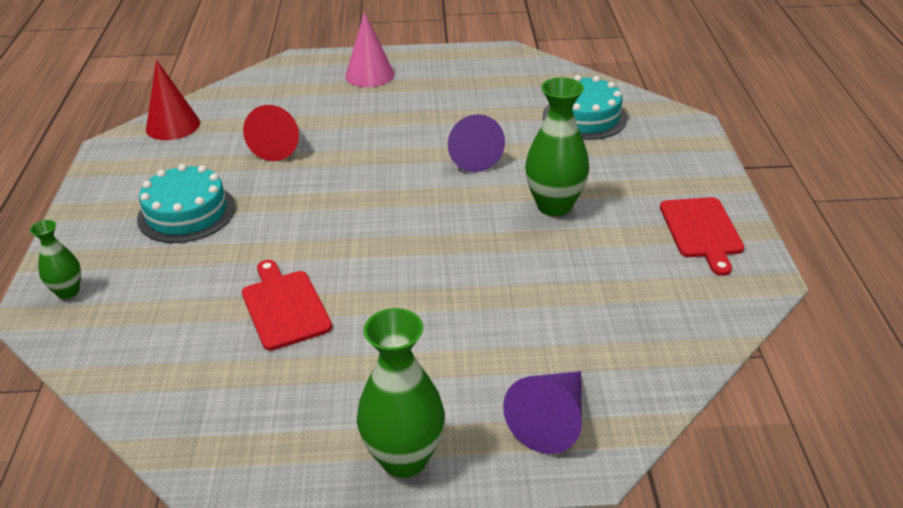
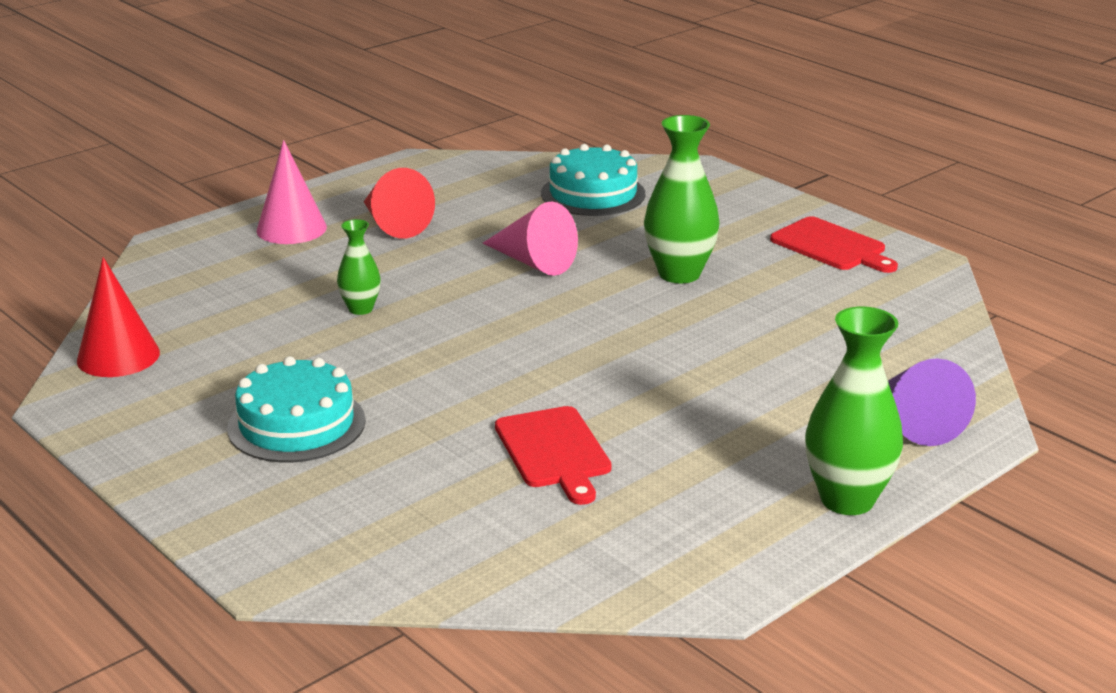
camera: 40 degrees left, 10 degrees down
green vase [30,220,81,299] -> green vase moved to [337,219,381,315]
red cutting board [242,260,332,351] -> red cutting board turned 135 degrees counterclockwise [495,406,612,505]
red cone [243,105,299,161] -> red cone moved to [364,168,435,239]
purple cone [448,114,505,172] -> pink cone [483,201,578,276]

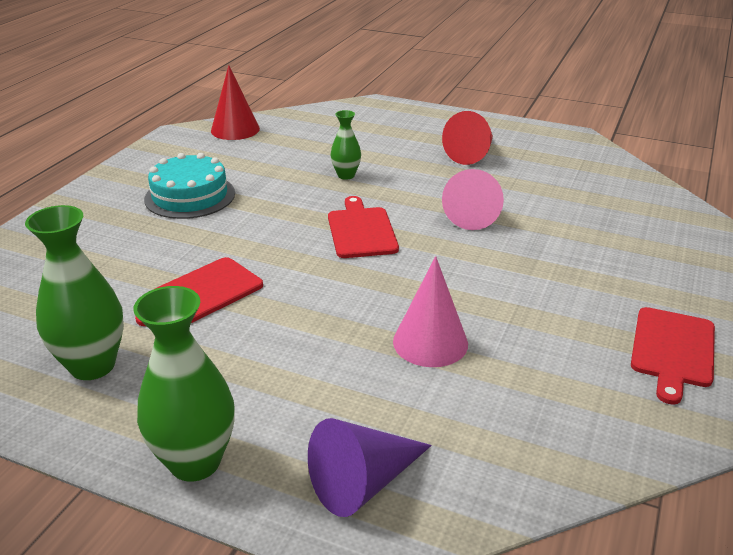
camera: 65 degrees right, 5 degrees up
pink cone [257,140,327,244] -> pink cone moved to [393,256,468,367]
turquoise cake [541,144,645,216] -> none
green vase [644,115,720,283] -> green vase moved to [25,205,124,380]
none -> red cutting board [328,196,399,258]

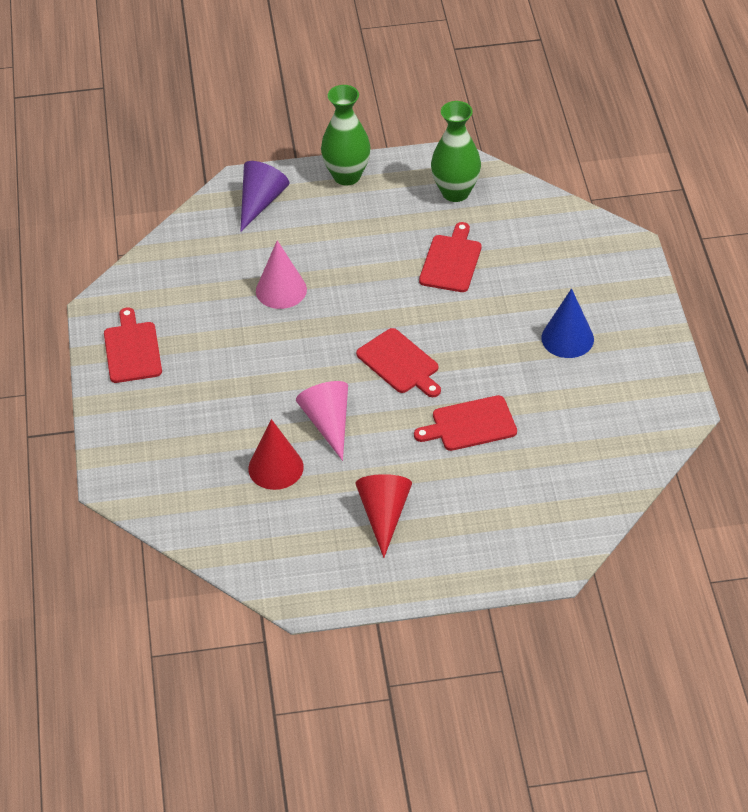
camera: 150 degrees right, 15 degrees up
turquoise cake [144,153,235,219] -> blue cone [541,289,594,358]
red cone [211,65,260,140] -> red cone moved to [248,419,304,490]
green vase [331,110,361,180] -> red cutting board [414,395,517,451]

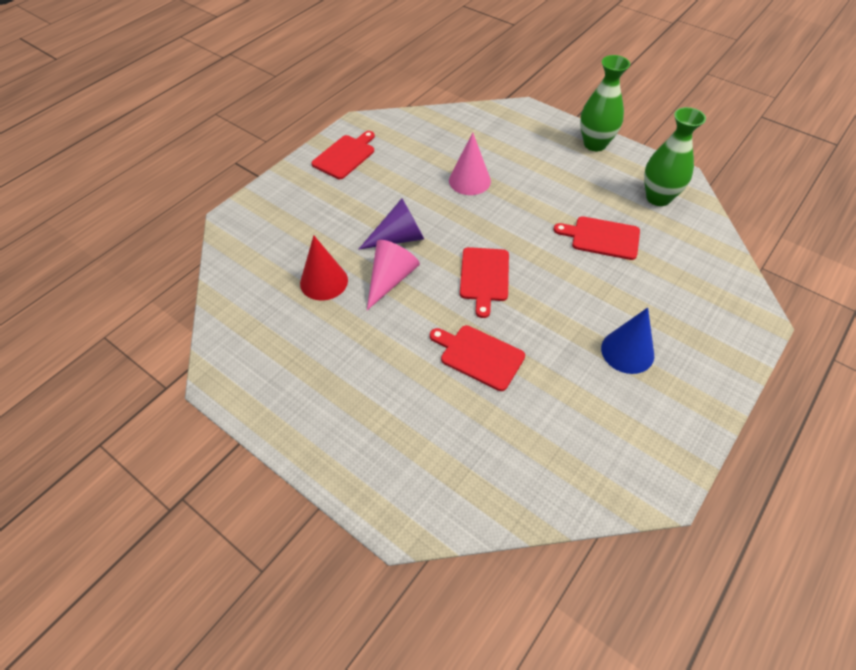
camera: 45 degrees right, 5 degrees up
purple cone [240,161,289,232] -> purple cone moved to [358,198,424,250]
red cone [356,474,412,558] -> none
red cutting board [419,222,482,292] -> red cutting board turned 135 degrees counterclockwise [554,216,640,260]

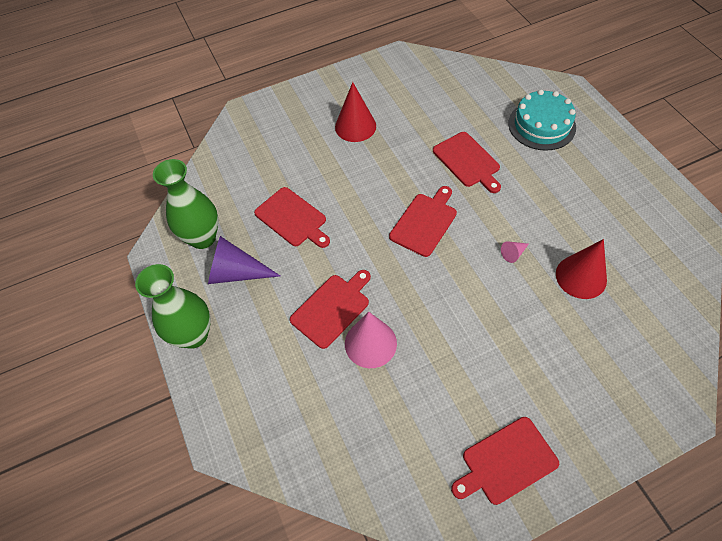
camera: 150 degrees left, 5 degrees up
purple cone [358,198,424,250] -> purple cone moved to [208,236,280,284]
pink cone [367,240,420,310] -> pink cone [501,241,529,263], size x0.45
blue cone [601,308,654,374] -> red cone [335,82,376,142]
none -> red cutting board [290,270,371,349]
none -> turquoise cake [508,89,576,151]

